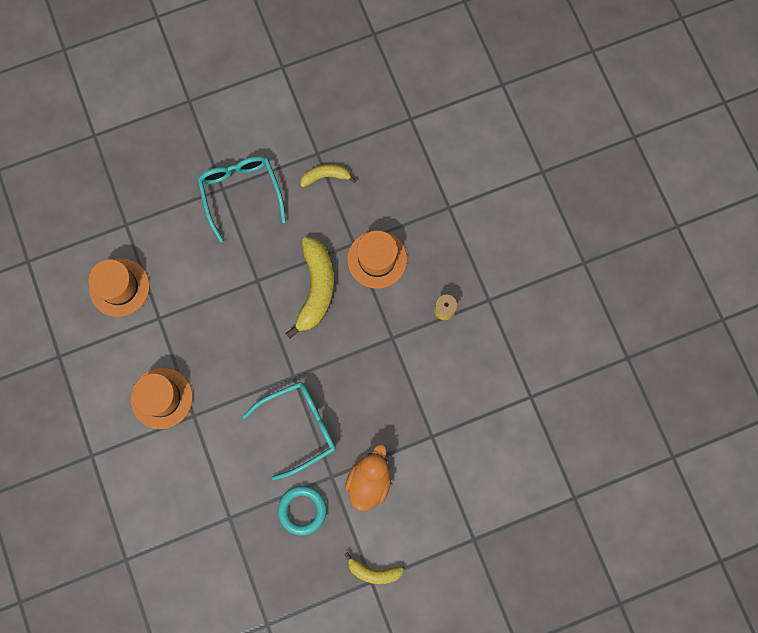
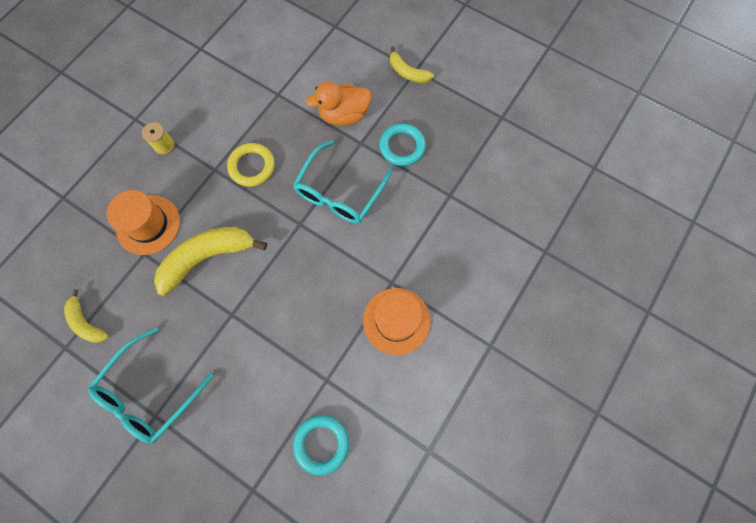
camera: 125 degrees left, 5 degrees down
orange hat [88,258,150,317] -> turquoise ring [293,415,349,475]
turquoise glasses [243,382,336,480] -> turquoise glasses turned 90 degrees counterclockwise [293,140,392,224]
yellow banana [344,552,404,584] -> yellow banana turned 150 degrees clockwise [390,46,434,83]
none -> yellow ring [227,143,275,187]

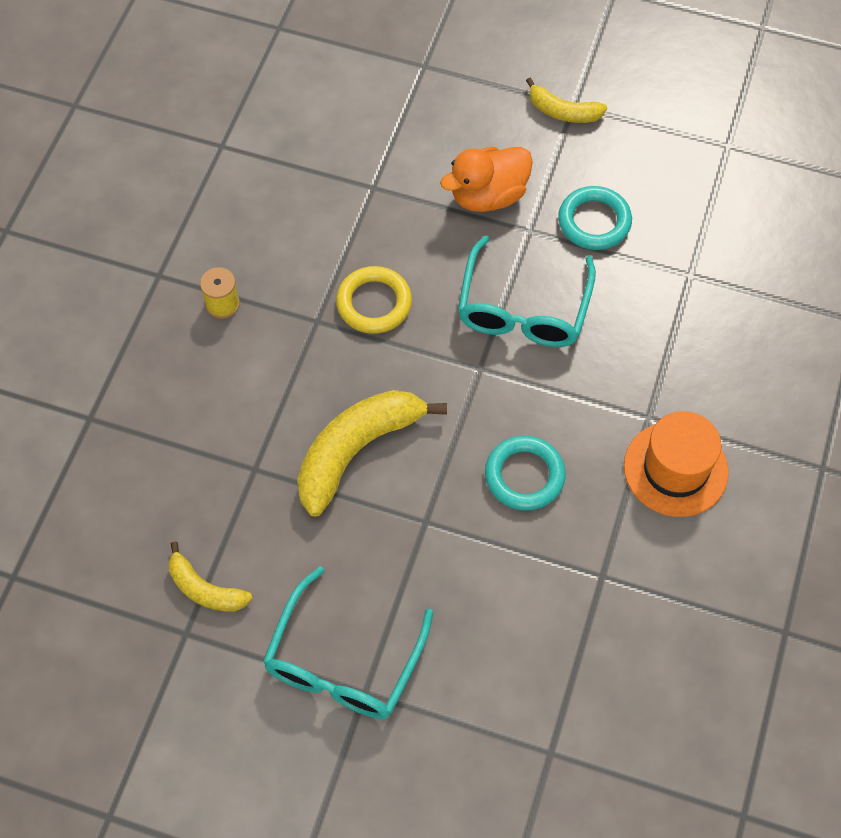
camera: 15 degrees left, 10 degrees down
orange hat [107,190,180,255] -> none
turquoise ring [293,415,349,475] -> turquoise ring moved to [485,435,566,511]

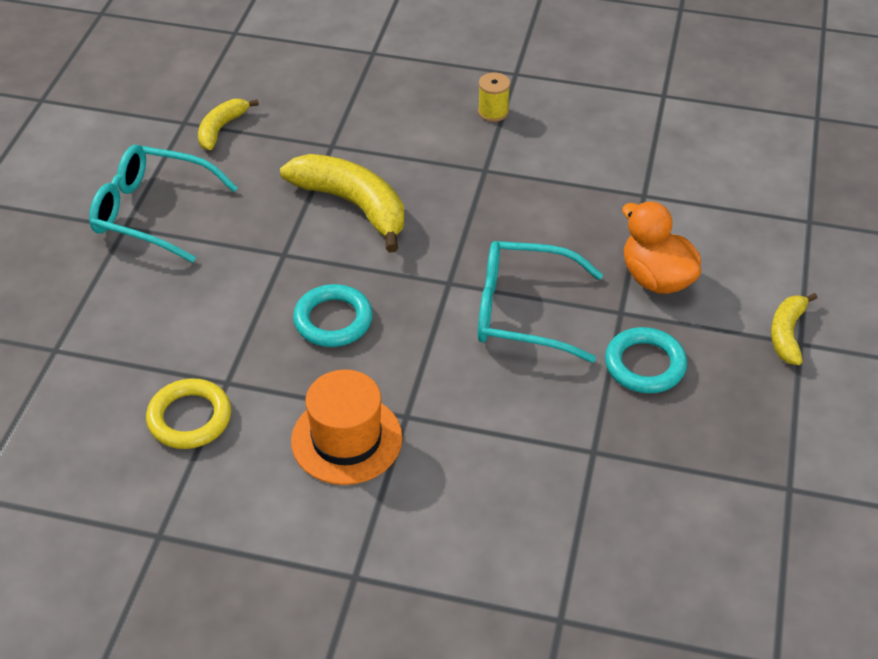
camera: 85 degrees right, 15 degrees down
yellow ring [336,266,412,334] -> yellow ring moved to [146,378,231,449]

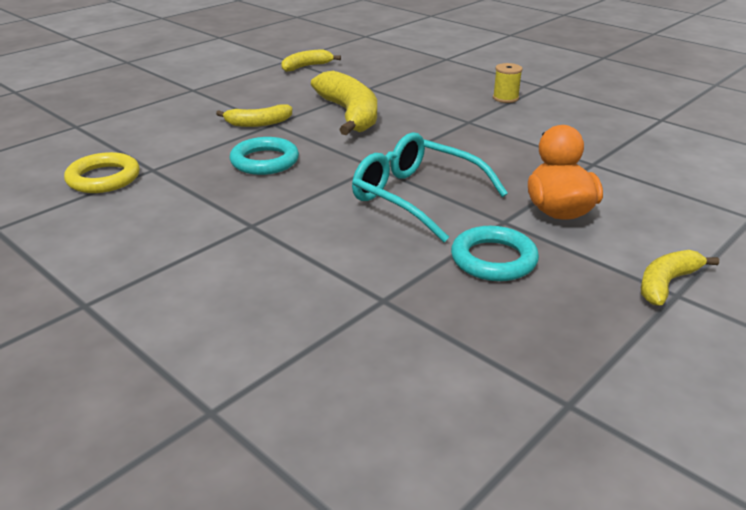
camera: 30 degrees right, 15 degrees down
turquoise glasses [89,145,238,263] -> none
orange hat [291,369,402,485] -> none
none -> yellow banana [216,104,292,127]

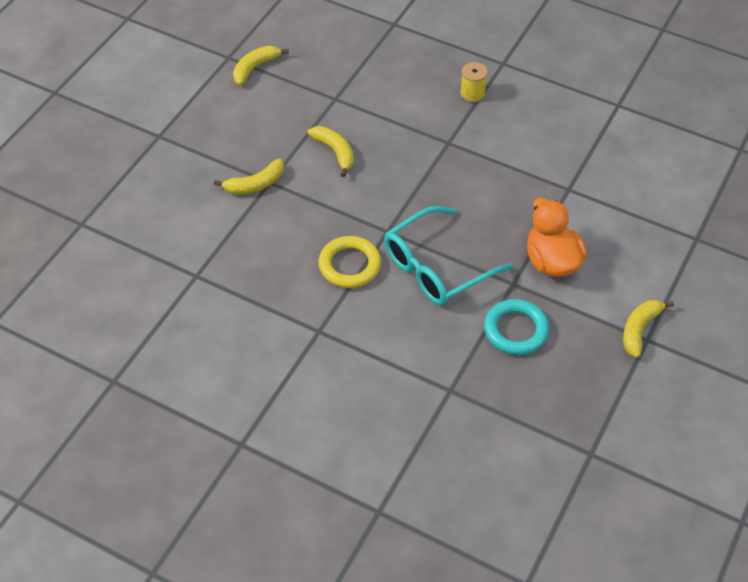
camera: 15 degrees left, 20 degrees up
yellow ring [64,152,140,193] -> yellow ring moved to [318,236,381,288]
turquoise ring [230,137,299,175] -> none
yellow banana [311,71,377,135] -> yellow banana [308,126,354,177], size x0.55
turquoise glasses [352,132,508,242] -> turquoise glasses turned 60 degrees counterclockwise [384,206,513,306]

